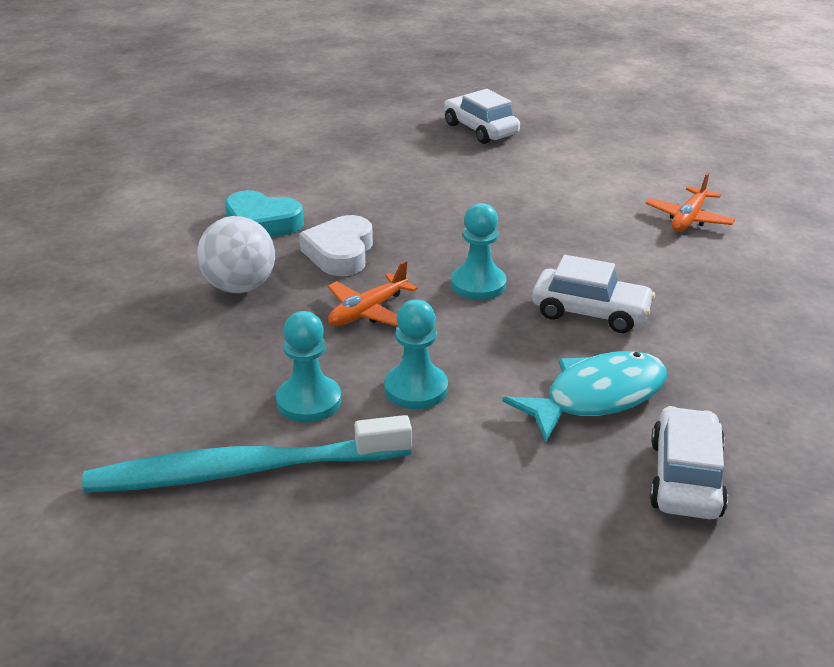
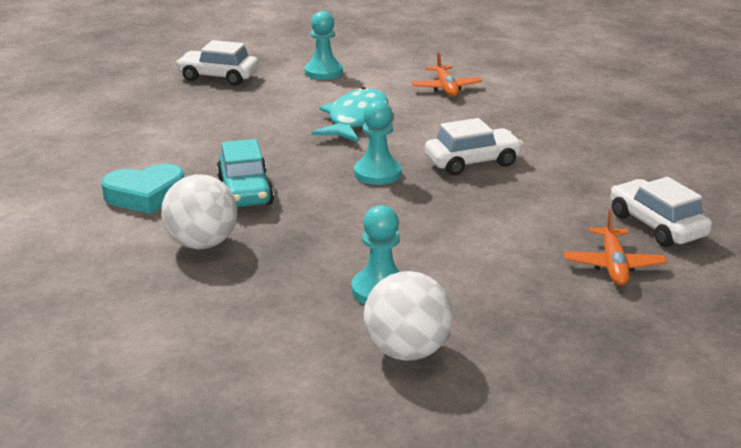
camera: 40 degrees left, 5 degrees down
turquoise toothbrush [82,415,412,493] -> white ball [364,271,453,361]
white heart [299,215,373,276] -> turquoise car [216,139,274,207]
orange plane [328,261,418,327] -> orange plane moved to [564,209,667,286]
turquoise pawn [384,299,448,409] -> turquoise pawn moved to [305,11,343,80]
turquoise fish [502,351,667,442] -> turquoise fish moved to [312,87,388,142]

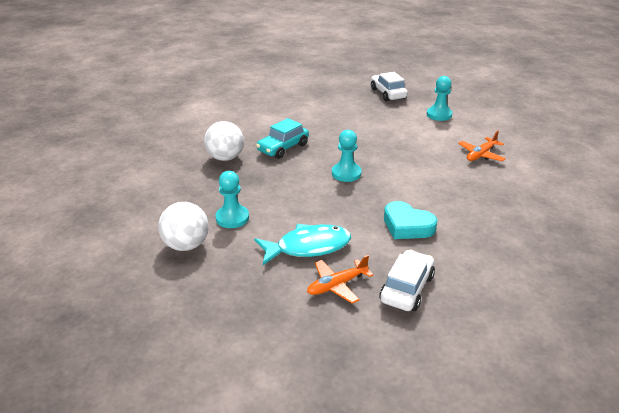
camera: 55 degrees right, 5 degrees up
turquoise heart [101,164,184,214] -> turquoise heart moved to [384,201,437,239]
turquoise fish [312,87,388,142] -> turquoise fish moved to [254,224,351,265]
white car [425,118,523,175] -> none

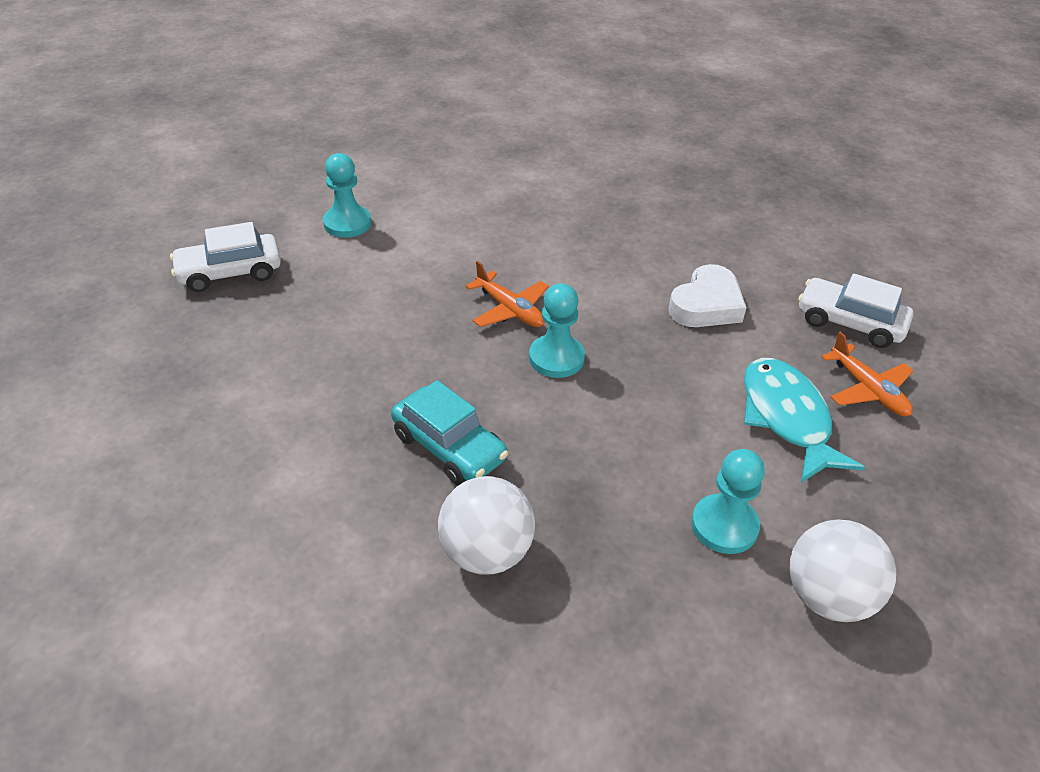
camera: 90 degrees left, 10 degrees up
turquoise heart [384,201,437,239] -> white heart [669,264,747,327]
orange plane [458,131,506,161] -> orange plane moved to [466,261,549,327]

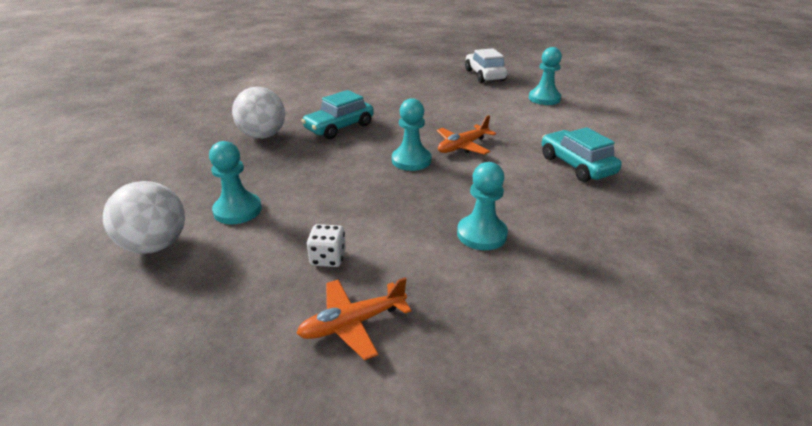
camera: 95 degrees right, 10 degrees down
white heart [669,264,747,327] -> turquoise pawn [457,162,508,250]
turquoise fish [744,358,865,483] -> white dice [307,224,346,267]
white car [798,274,913,348] -> none
none -> turquoise car [542,127,622,182]

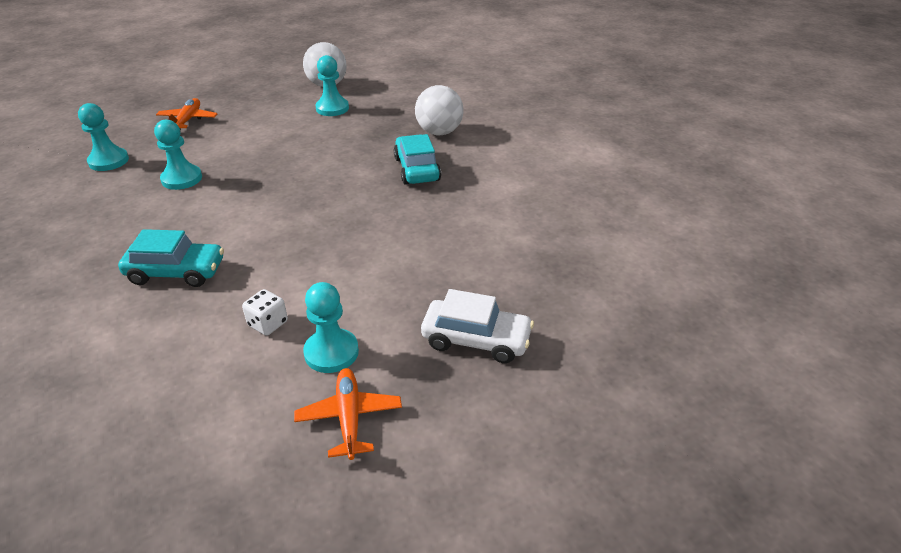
camera: 120 degrees right, 5 degrees up
white dice [307,224,346,267] -> white dice moved to [242,289,288,336]
turquoise pawn [392,98,431,171] -> turquoise pawn moved to [78,103,129,171]
orange plane [437,115,496,155] -> orange plane moved to [294,368,402,460]

